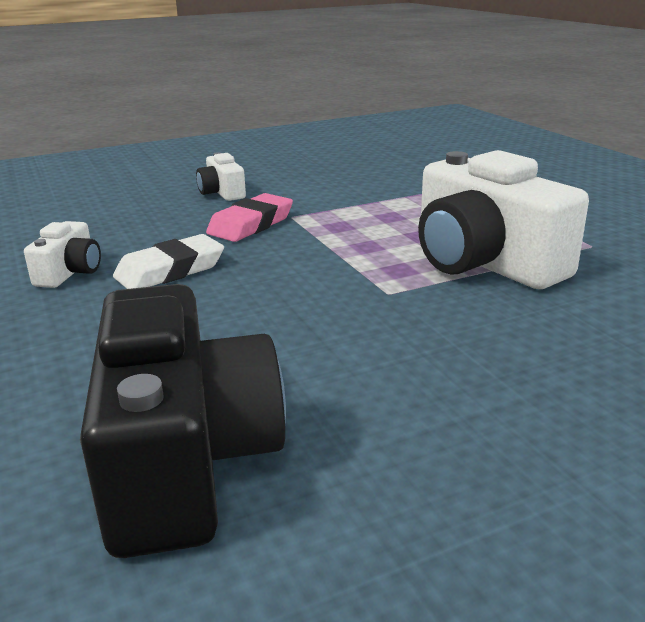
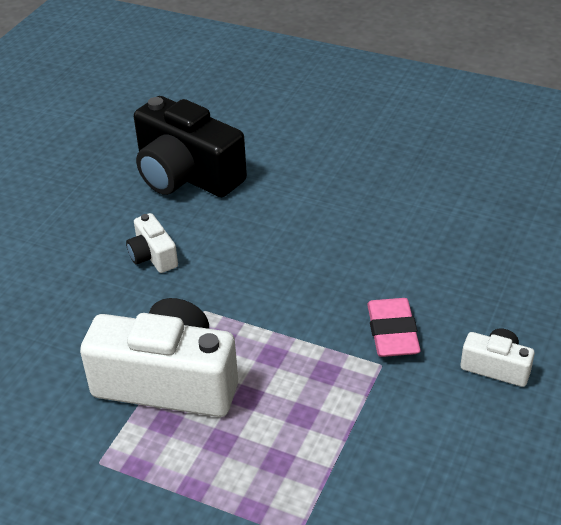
camera: 140 degrees right, 15 degrees up
white camera [24,221,101,288] -> white camera moved to [126,213,178,273]
white eraser [113,234,224,289] -> none

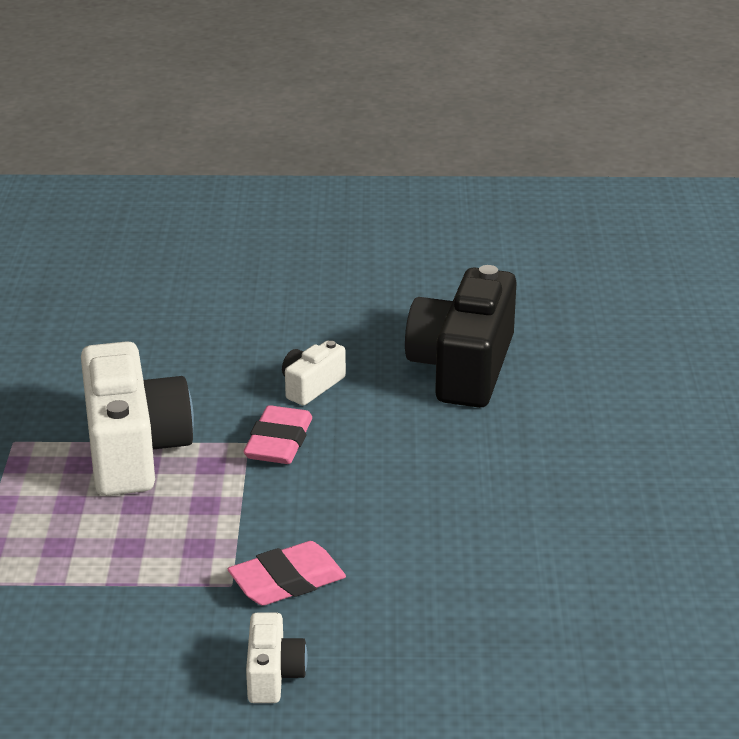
camera: 65 degrees right, 10 degrees down
none -> pink eraser [244,405,312,464]

